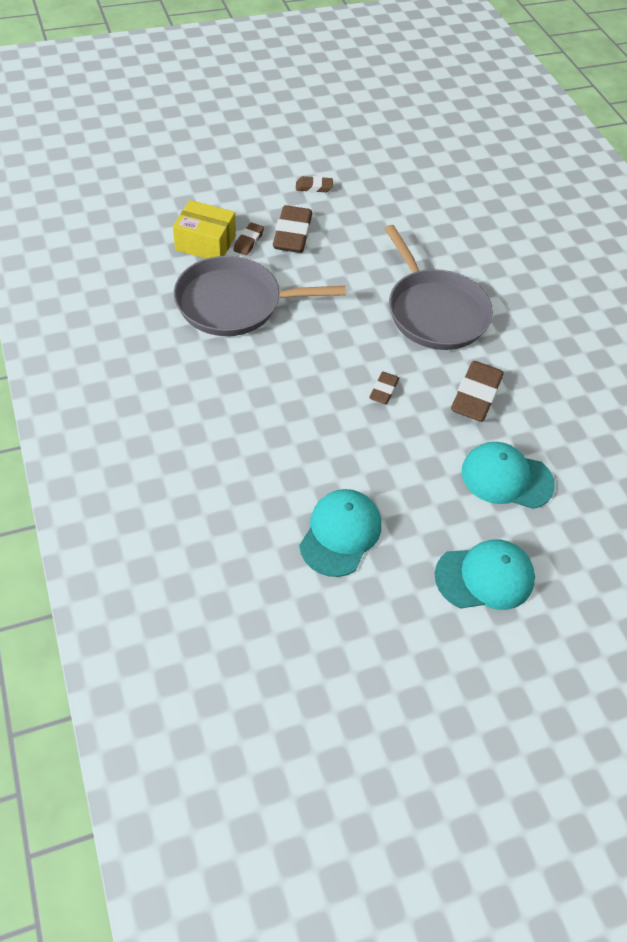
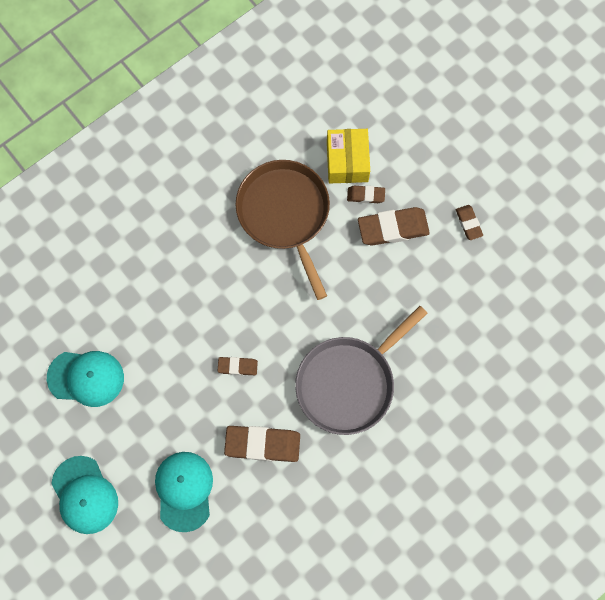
camera: 75 degrees right, 20 degrees up
grey pan [174,256,346,336] -> brown pan [236,160,330,300]

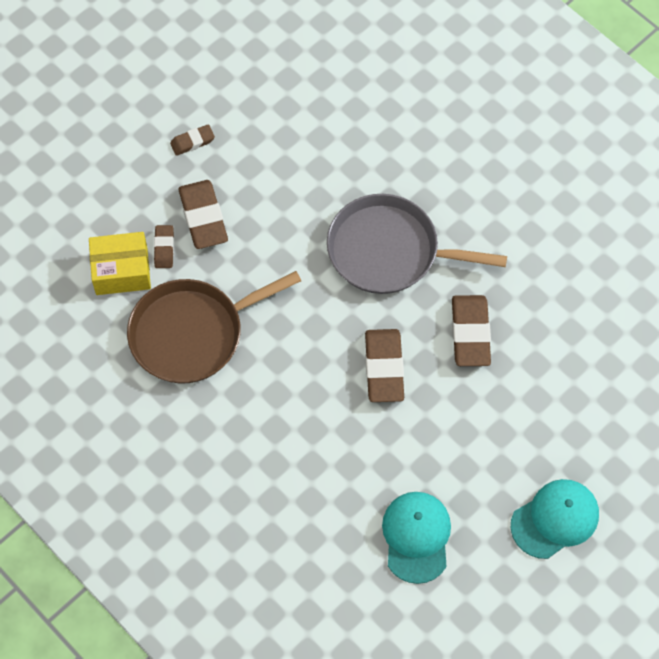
camera: 95 degrees left, 10 degrees down
turquoise cap [155,452,213,532] -> none
brown eraser [218,357,258,375] -> brown eraser [365,329,404,402], size x1.85
grey pan [295,306,428,435] -> grey pan turned 150 degrees clockwise [327,194,507,294]

